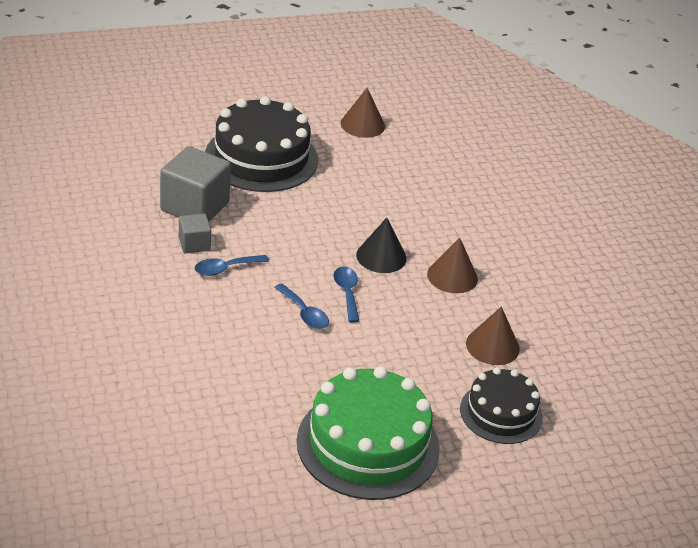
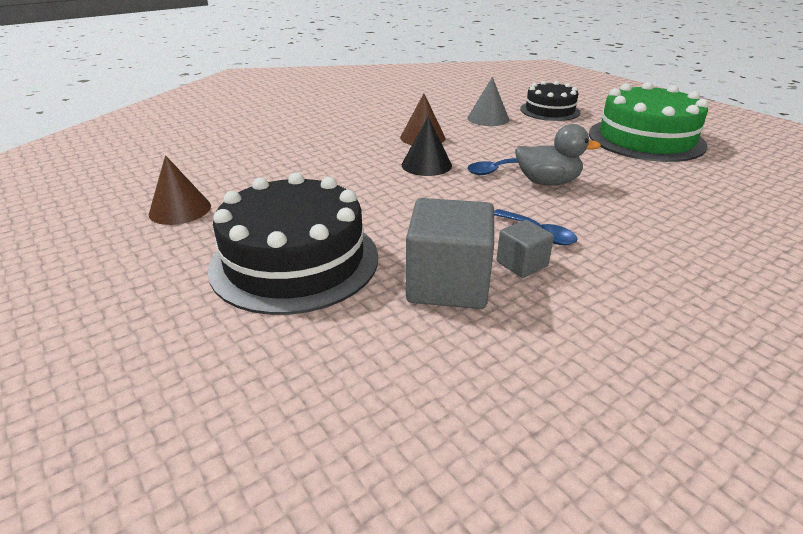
camera: 105 degrees left, 5 degrees down
blue spoon [274,284,329,329] -> grey duck [515,124,601,186]
brown cone [466,306,520,365] -> grey cone [467,77,509,126]

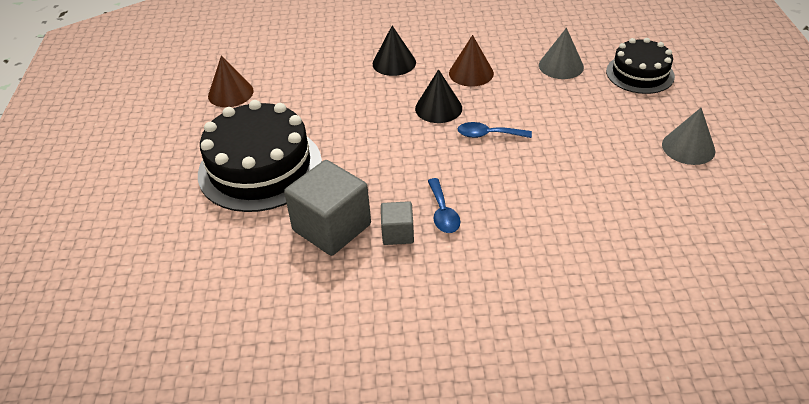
camera: 35 degrees right, 10 degrees up
grey duck [515,124,601,186] -> none
green cake [589,82,708,162] -> grey cone [662,108,715,165]
none -> black cone [373,26,416,76]

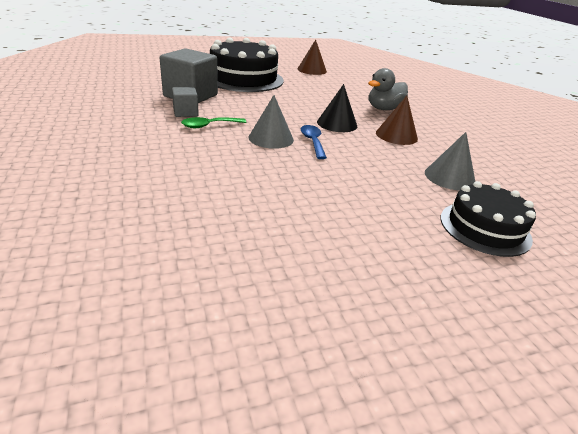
camera: 70 degrees right, 10 degrees down
black cone [373,26,416,76] -> grey duck [368,68,408,110]
blue spoon [428,178,460,233] -> green spoon [181,117,247,128]
grey cone [662,108,715,165] -> grey cone moved to [249,95,294,149]

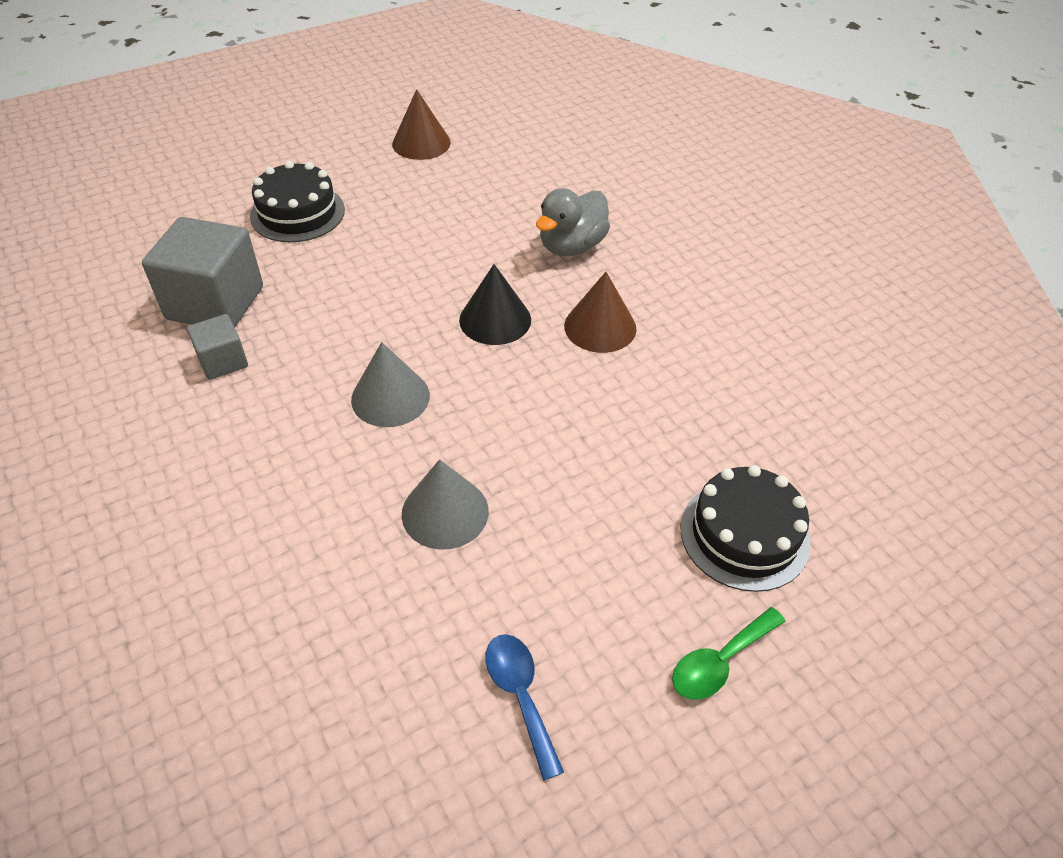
camera: 10 degrees left, 15 degrees up
green spoon [181,117,247,128] -> green spoon moved to [672,607,785,700]
black cake [210,38,284,92] -> black cake [250,161,345,242], size x0.60
blue spoon [301,125,327,159] -> blue spoon moved to [486,634,564,781]
grey cone [425,132,475,190] -> grey cone moved to [402,459,489,550]

